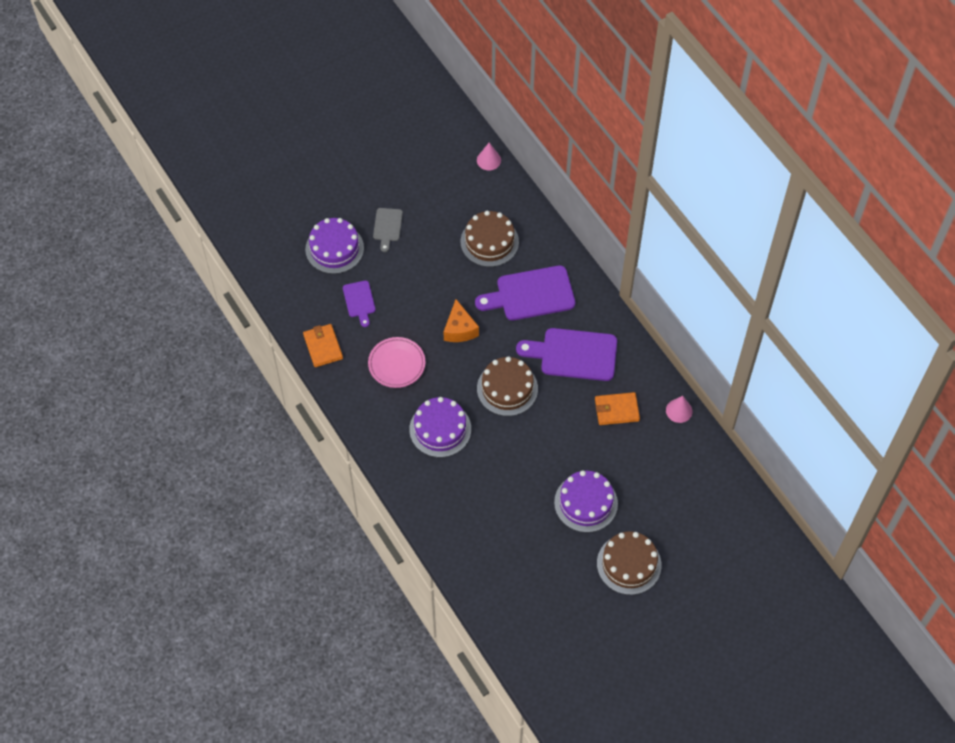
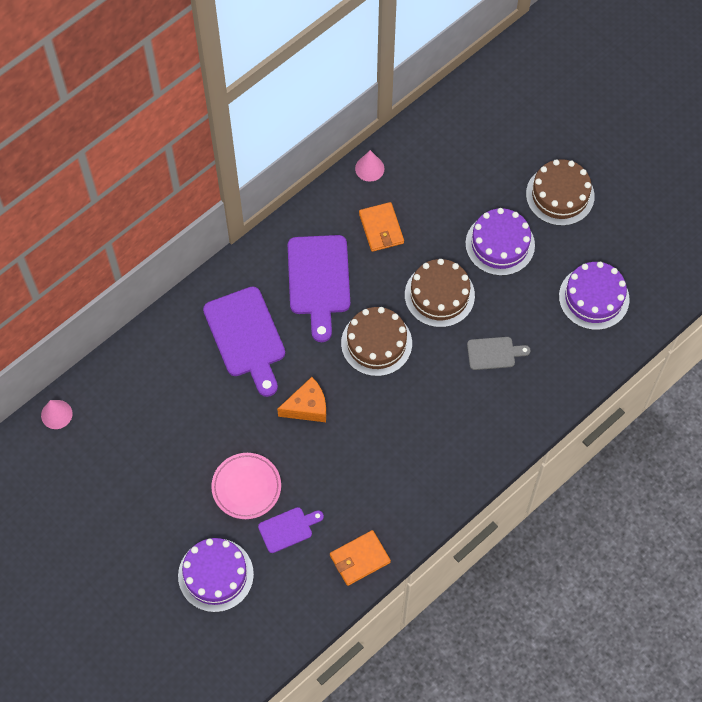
camera: 100 degrees left, 5 degrees up
pink plate [368,337,425,388] -> pink plate moved to [211,453,281,519]
grey cutting board [373,208,403,252] -> grey cutting board moved to [467,337,531,370]
purple cake [409,397,471,457] -> purple cake moved to [559,262,630,330]
brown cake [461,211,519,267] -> brown cake moved to [405,259,475,327]

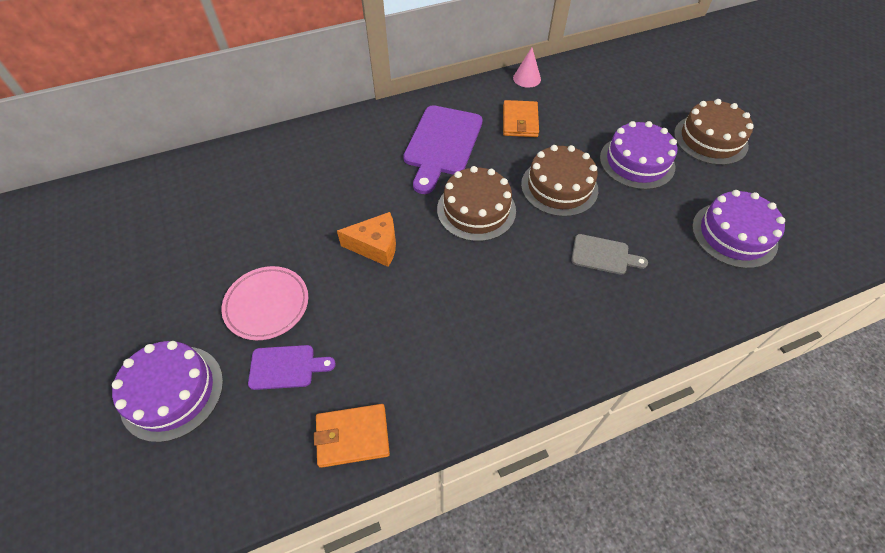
camera: 20 degrees right, 10 degrees down
pink cone [41,400,73,429] -> none
purple cutting board [203,286,285,397] -> none

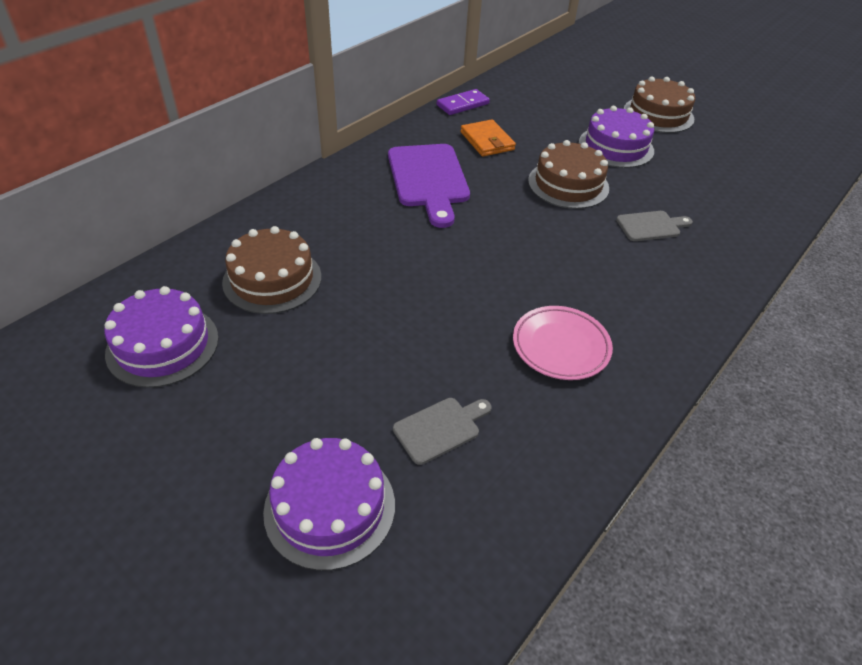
camera: 30 degrees left, 10 degrees down
pink plate [221,266,308,340] -> pink plate moved to [513,306,613,380]
purple cutting board [248,345,336,390] -> grey cutting board [393,398,491,465]
orange wallet [314,404,390,468] -> none
orange cheese [337,212,396,267] -> none
brown cake [437,166,516,241] -> brown cake moved to [222,226,321,314]
pink cone [513,48,541,88] -> purple domino [437,89,490,115]
purple cake [692,190,785,269] -> purple cake moved to [104,286,219,388]

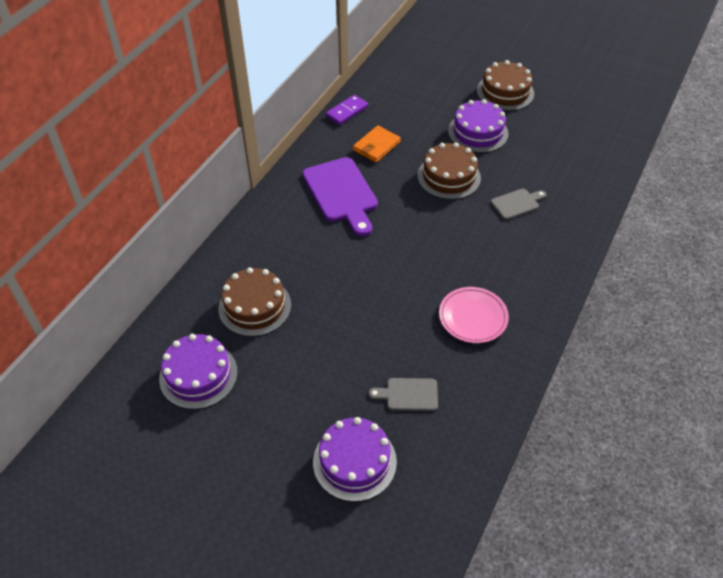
camera: 10 degrees left, 5 degrees up
grey cutting board [393,398,491,465] -> grey cutting board turned 135 degrees counterclockwise [369,378,438,411]
orange wallet [461,119,516,157] -> orange wallet turned 75 degrees clockwise [353,126,401,163]

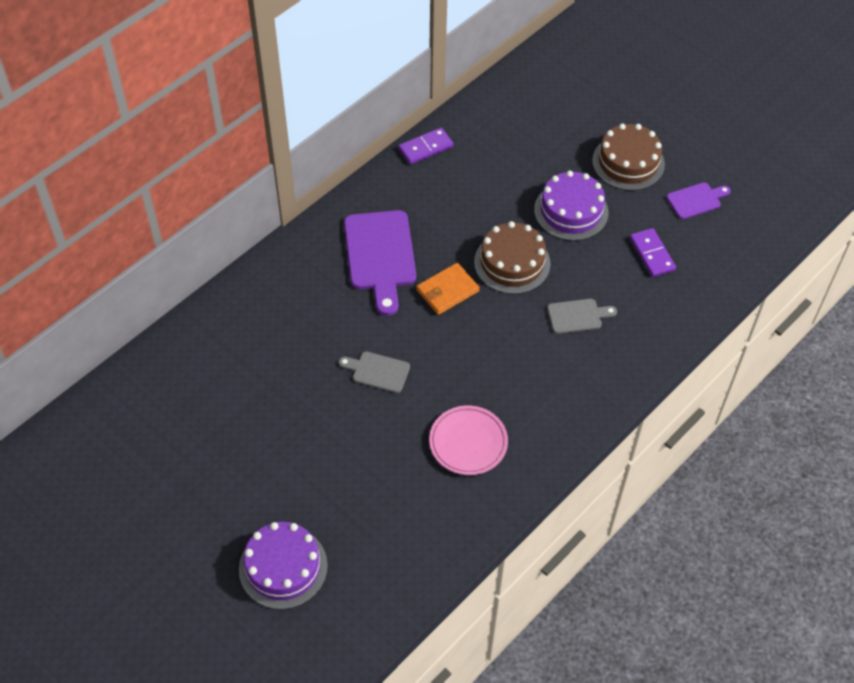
camera: 15 degrees right, 5 degrees up
purple cake [159,334,238,409] -> none
brown cake [218,267,291,337] -> none
orange wallet [353,126,401,163] -> orange wallet moved to [416,263,480,315]
grey cutting board [369,378,438,411] -> grey cutting board moved to [339,352,410,393]
none -> purple domino [630,228,676,277]
none -> purple cutting board [667,182,731,219]

